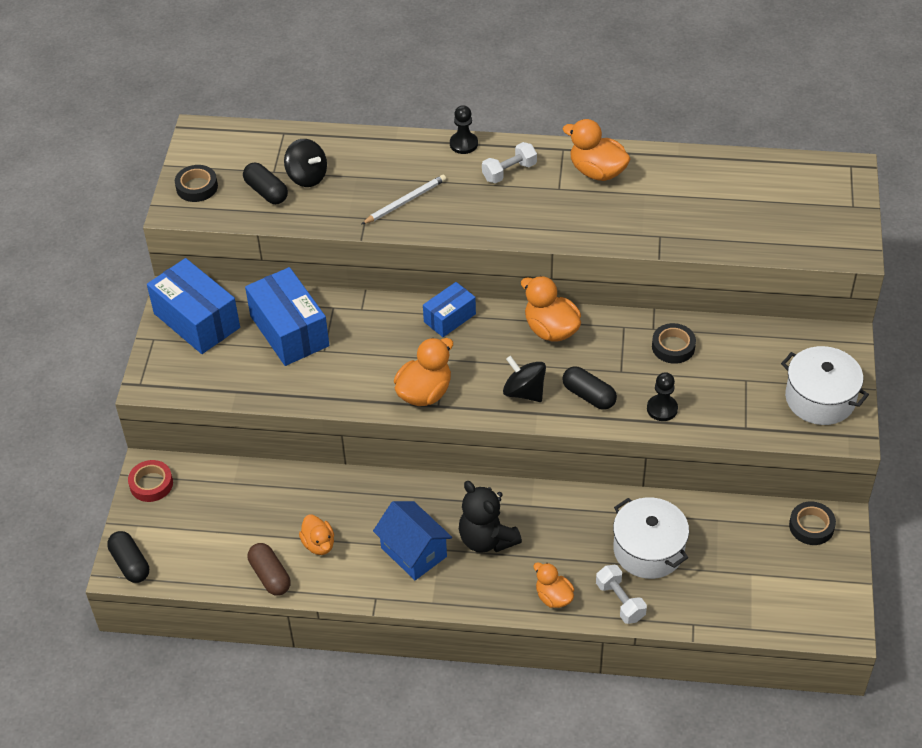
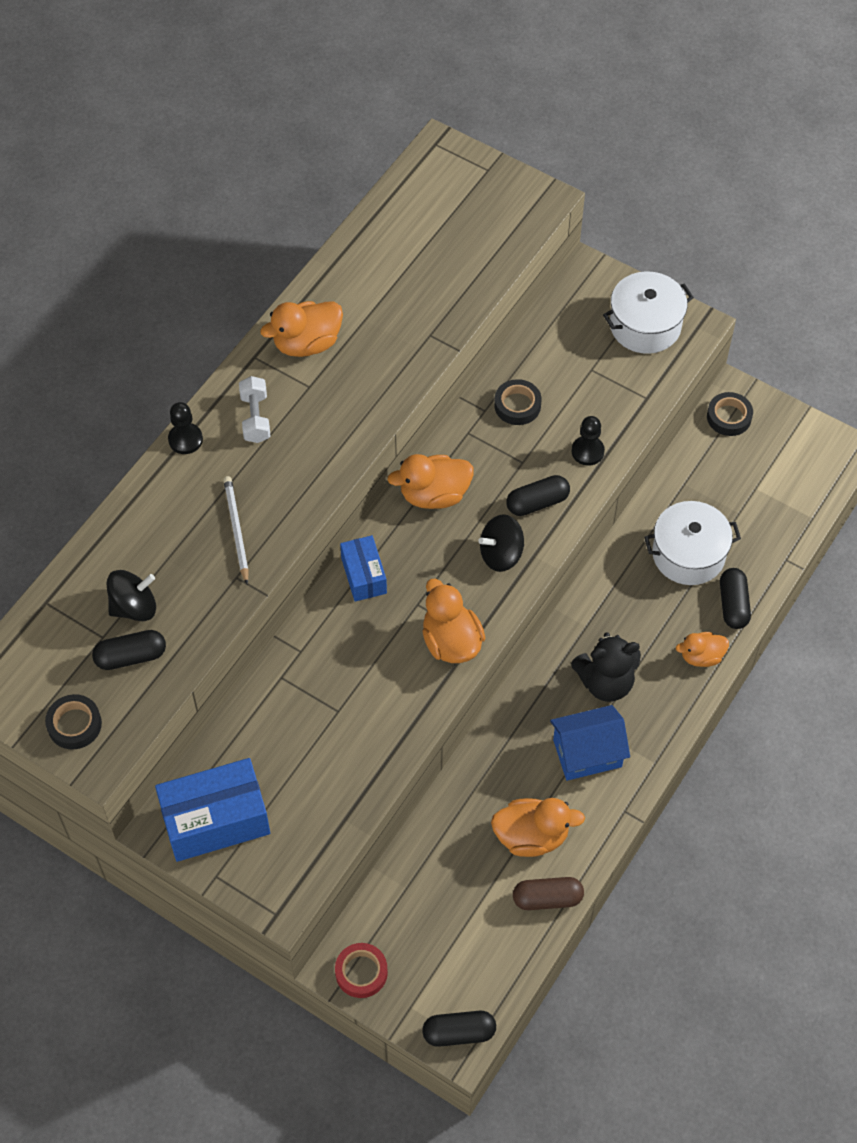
camera: 65 degrees left, 10 degrees up
blue box [245,267,329,366] -> none
orange duck [299,515,334,555] -> orange duck [491,798,585,857], size x1.56
white dumbbell [596,565,647,624] -> black capsule [720,568,751,629]

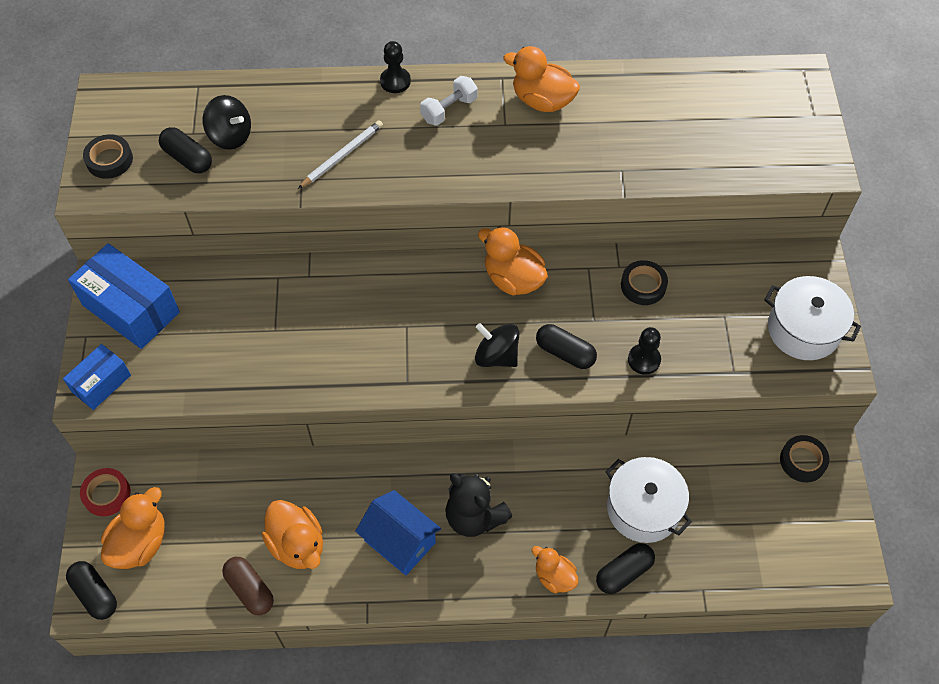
camera: 55 degrees right, 0 degrees up
blue box [340,535,387,602] -> blue box moved to [63,344,131,410]
orange duck [422,579,485,663] -> orange duck moved to [101,487,165,569]

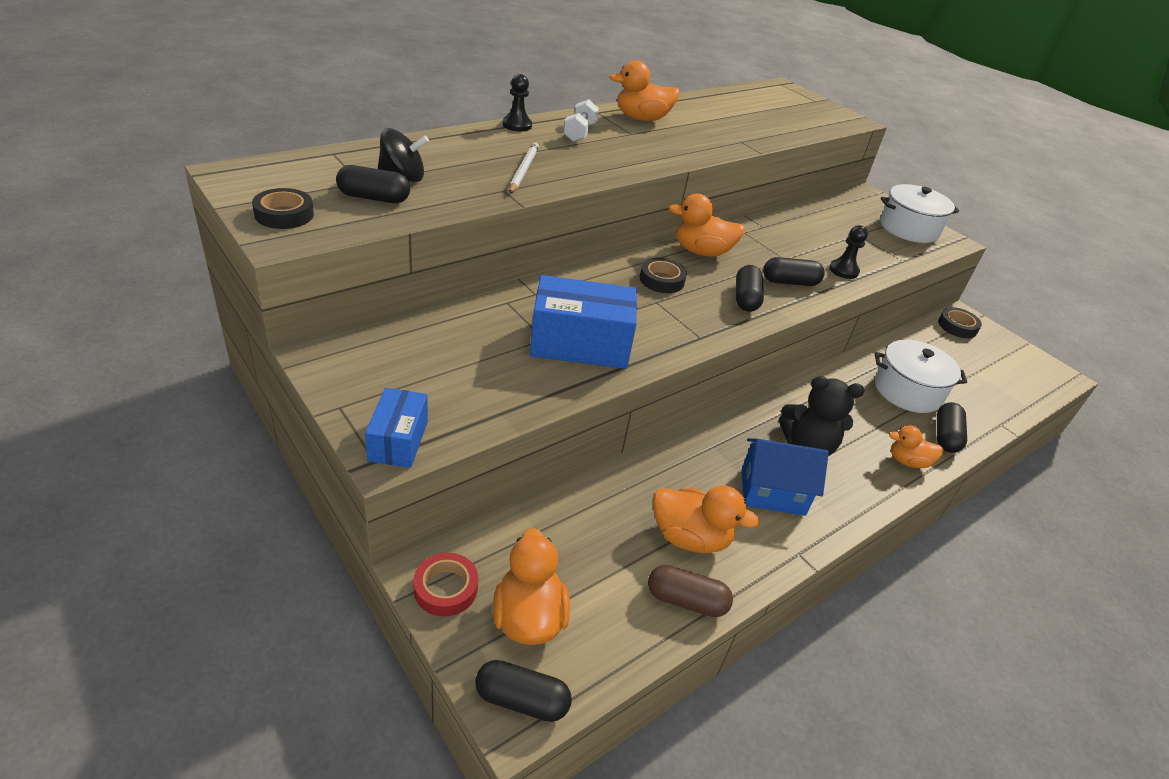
camera: 40 degrees left, 20 degrees down
blue box [68,243,180,349] -> blue box moved to [530,275,637,369]
black spinning top [475,323,519,367] -> black capsule [736,265,764,312]
black tape [621,260,668,305] -> black tape moved to [640,258,687,293]

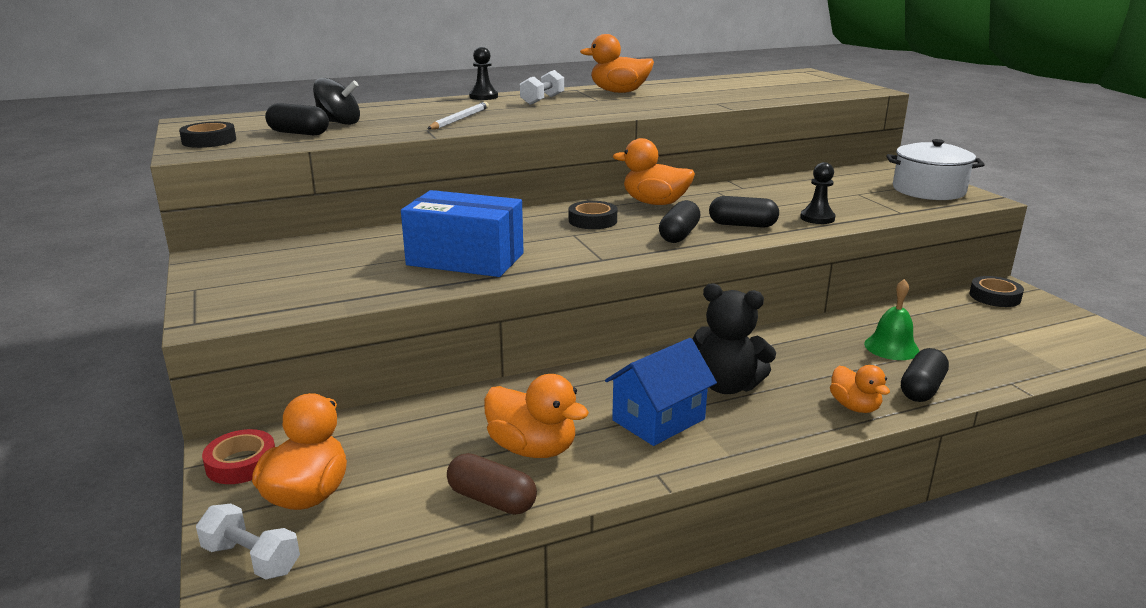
camera: 20 degrees right, 15 degrees down
blue box [365,388,428,468] -> none
black capsule [475,660,572,722] -> white dumbbell [196,504,300,579]
blue house [741,438,829,516] -> blue house turned 60 degrees counterclockwise [605,338,717,446]
white pot [875,339,967,413] -> green bell [864,279,920,360]
orange duck [889,426,943,468] -> orange duck turned 135 degrees counterclockwise [830,365,890,413]

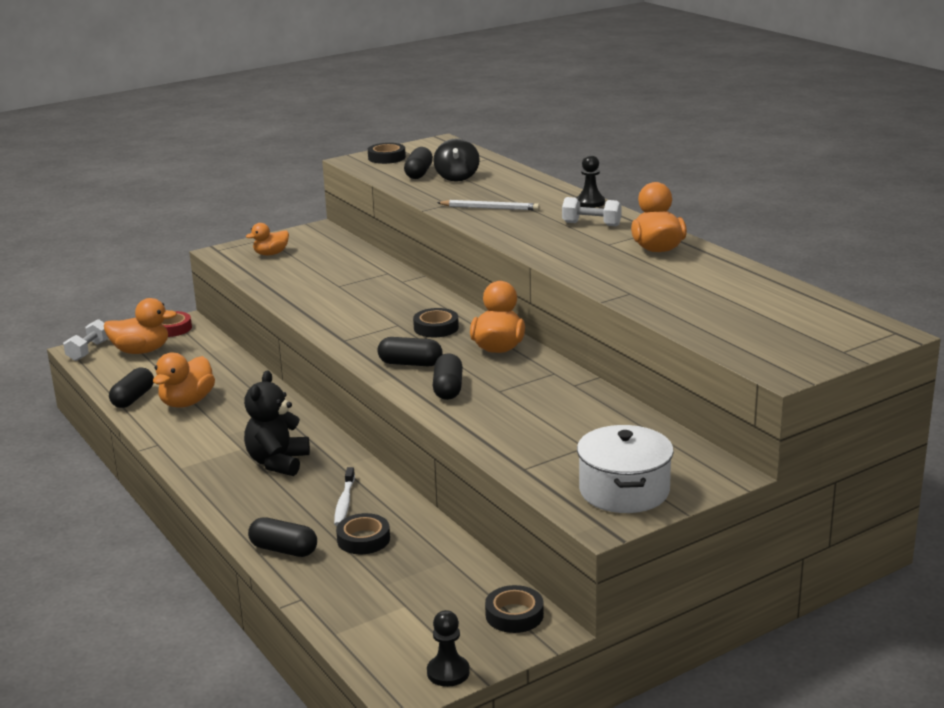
camera: 80 degrees right, 0 degrees up
blue box [401,190,524,277] -> none
brown capsule [447,453,537,515] -> black capsule [109,368,154,408]
blue house [605,338,717,446] -> none
black pawn [800,162,836,224] -> black pawn moved to [427,610,470,687]
orange duck [830,365,890,413] -> orange duck moved to [246,223,289,255]
green bell [864,279,920,360] -> black tape [336,513,390,554]
none -> white toothbrush [334,467,355,526]

